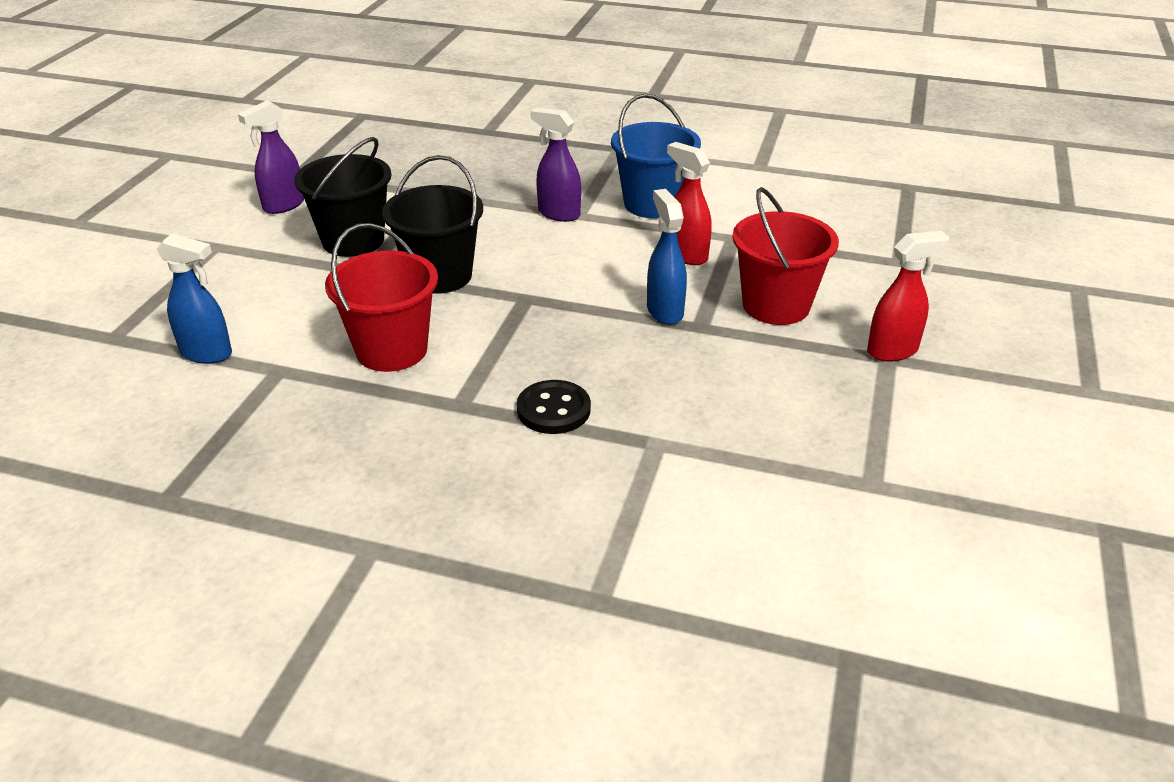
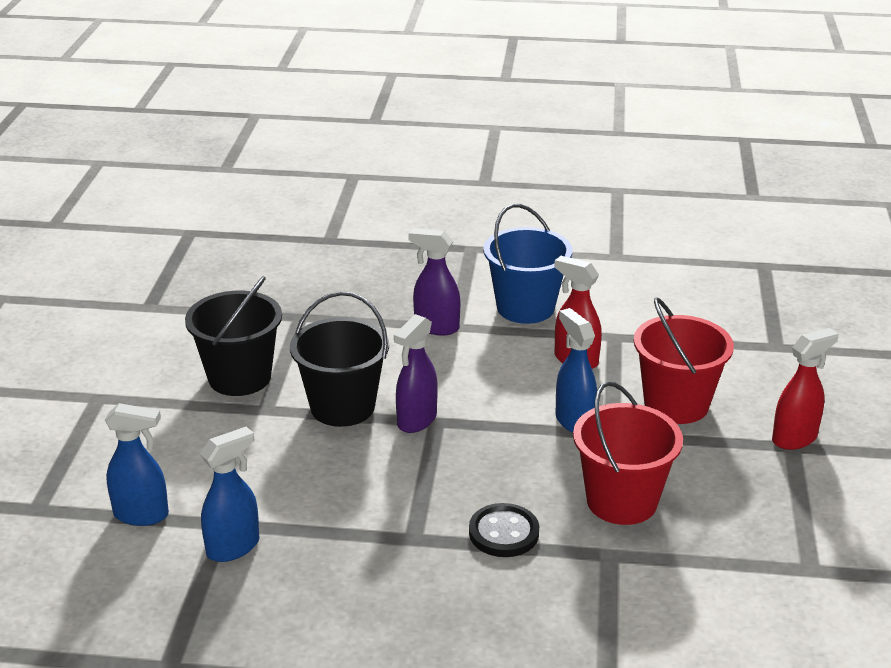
camera: 10 degrees left, 5 degrees down
purple spray bottle [238,100,304,214] -> purple spray bottle moved to [394,314,437,433]
red bucket [325,223,438,372] -> red bucket moved to [573,381,683,525]
none -> blue spray bottle [200,427,259,562]

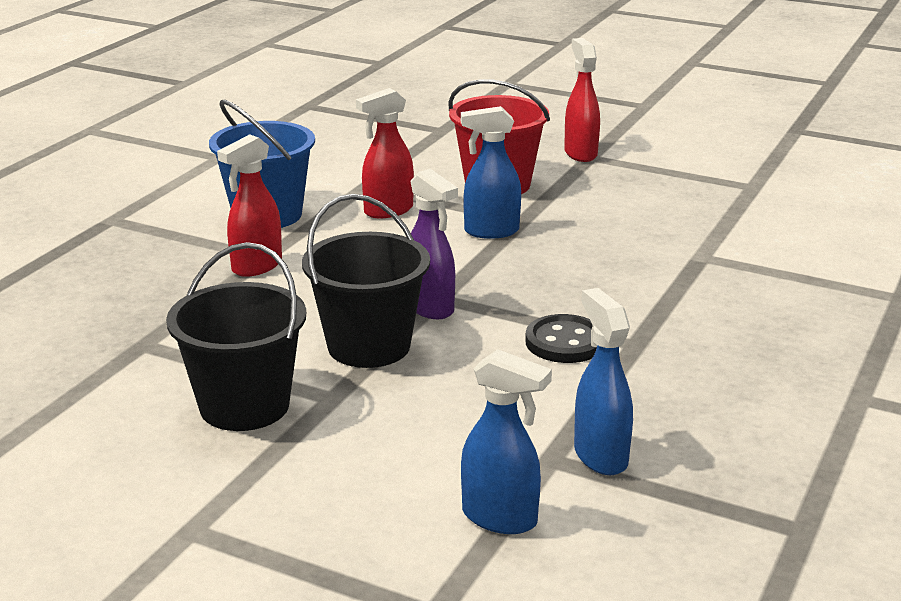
camera: 70 degrees left, 5 degrees down
blue spray bottle [105,403,169,526] -> blue spray bottle turned 90 degrees clockwise [461,349,552,534]
purple spray bottle [409,228,460,336] -> red spray bottle [217,134,282,277]
black button [469,503,539,557] -> black button moved to [525,314,597,363]
red bucket [573,381,683,525] -> none

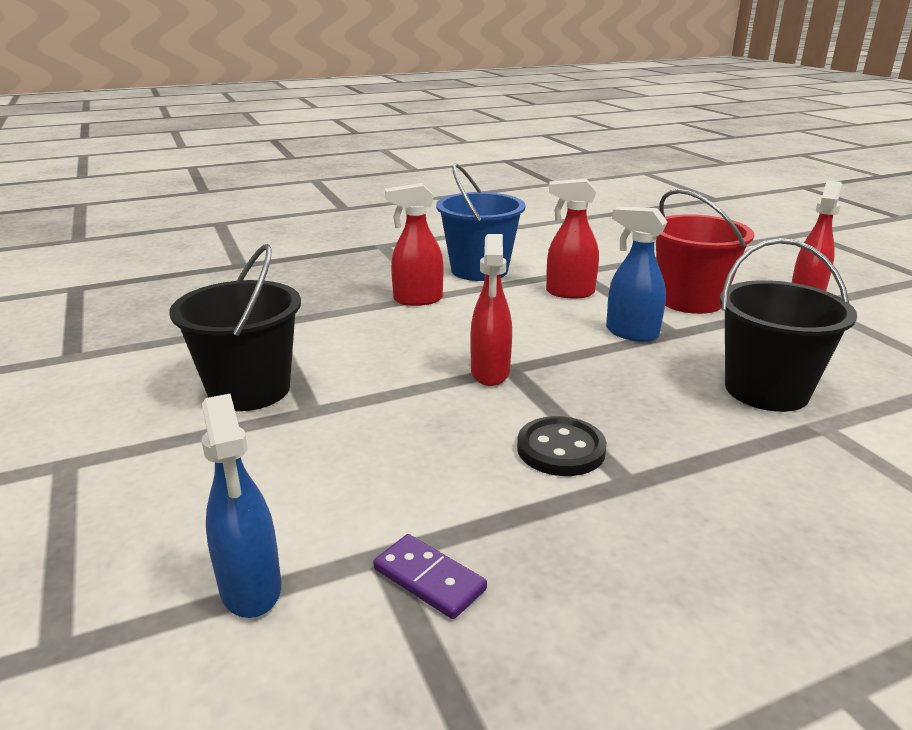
camera: 40 degrees right, 0 degrees up
black bucket [302,194,430,368] -> black bucket moved to [720,238,857,412]
purple spray bottle [411,169,458,319] -> red spray bottle [470,234,512,386]
blue spray bottle [574,288,633,475] -> purple domino [373,534,487,619]

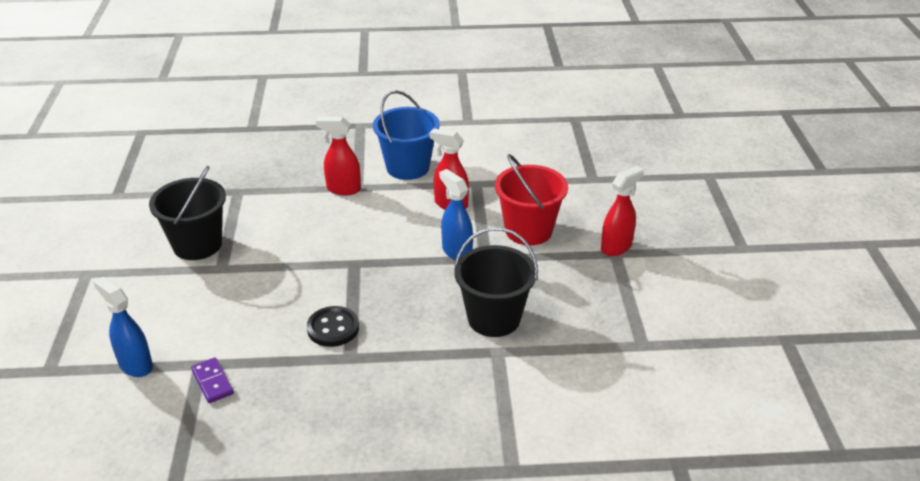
camera: 20 degrees right, 10 degrees up
blue spray bottle [202,394,281,618] -> blue spray bottle turned 135 degrees clockwise [93,277,153,377]
red spray bottle [470,234,512,386] -> none

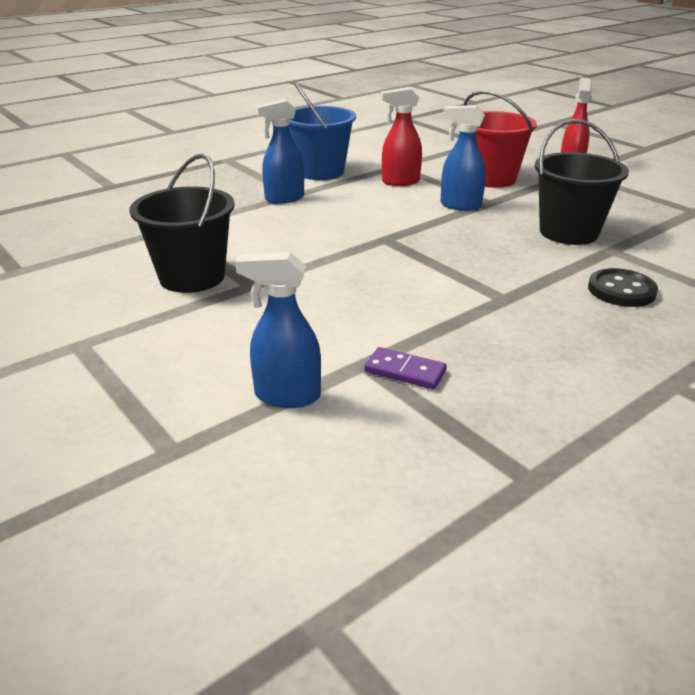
camera: 35 degrees left, 5 degrees down
black button [307,306,359,347] -> black button moved to [588,268,658,307]
red spray bottle [316,117,361,195] -> blue spray bottle [255,99,304,204]

